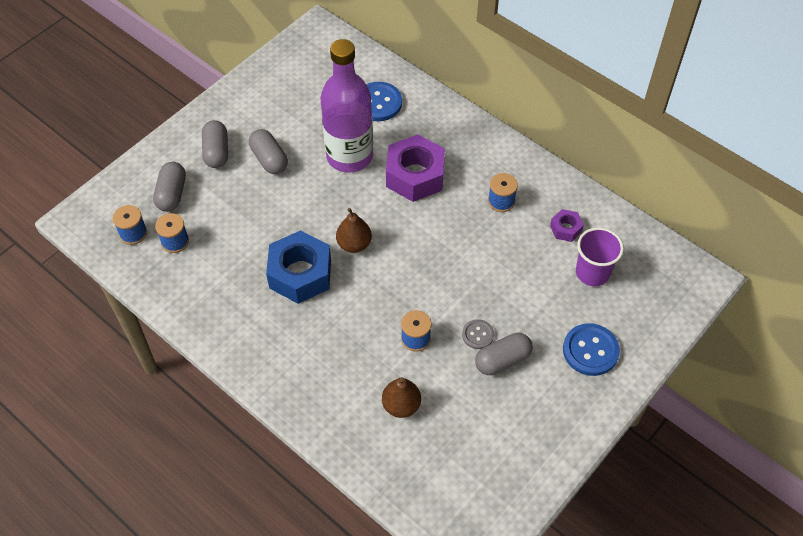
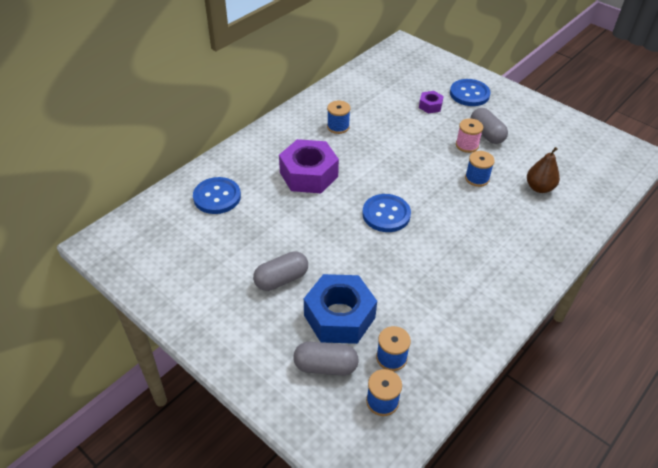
camera: 90 degrees left, 10 degrees down
grey capsule [202,120,228,168] -> none
blue nut [266,230,331,304] -> blue nut moved to [304,274,377,344]
purple bottle [320,39,373,173] -> none
brown pear [336,208,372,253] -> blue button [362,194,411,232]
grey button [462,319,494,349] -> pink spool [456,118,483,153]
purple nut [550,209,584,242] -> purple nut moved to [419,91,444,114]
purple cup [576,227,624,286] -> none

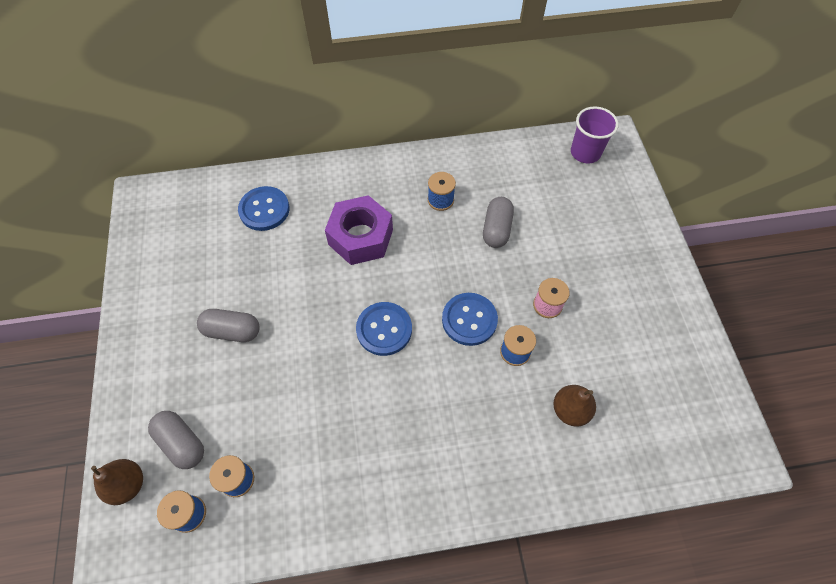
camera: 40 degrees right, 15 degrees up
blue nut [304,274,377,344] -> none
purple nut [419,91,444,114] -> none
blue button [450,79,491,106] -> blue button moved to [442,293,498,346]
grey capsule [471,108,508,144] -> grey capsule moved to [483,197,514,248]
none -> brown pear [91,459,143,505]
none -> purple cup [571,107,619,163]

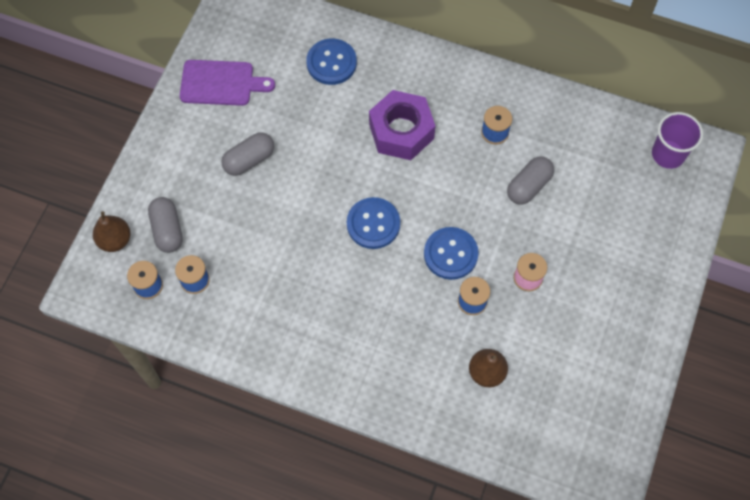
camera: 30 degrees right, 5 degrees up
grey capsule [197,309,260,342] -> grey capsule turned 75 degrees counterclockwise [221,132,274,176]
none -> purple cutting board [180,60,275,106]

